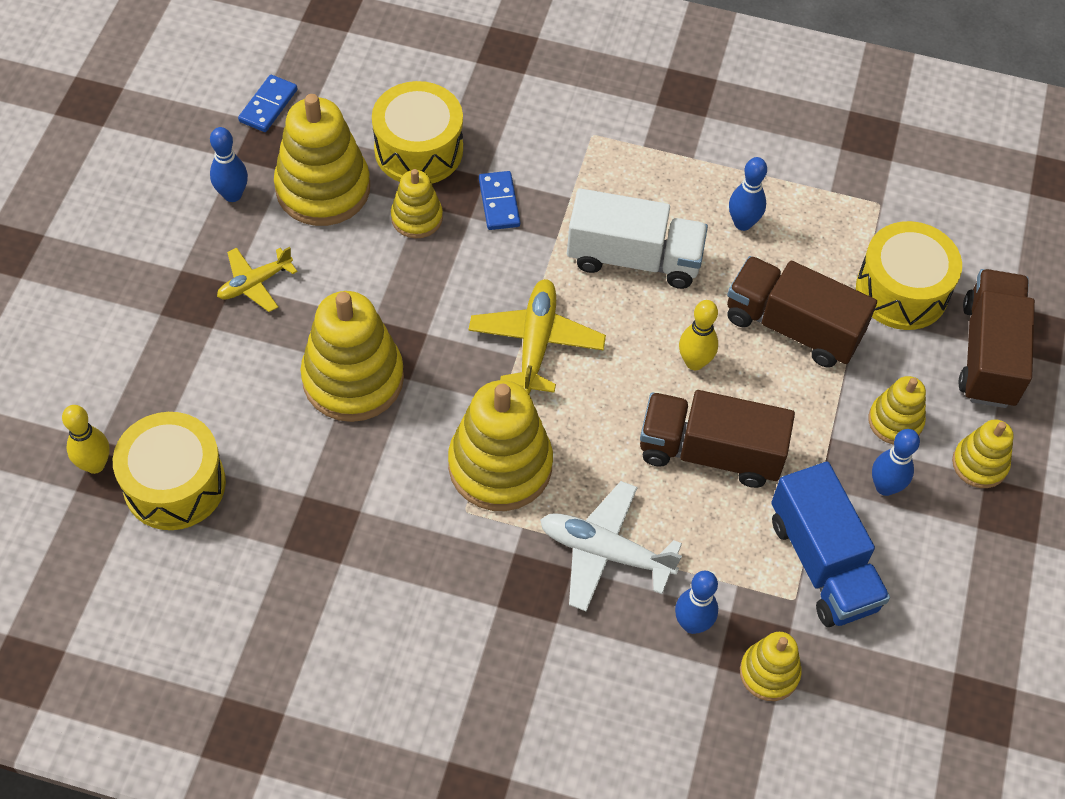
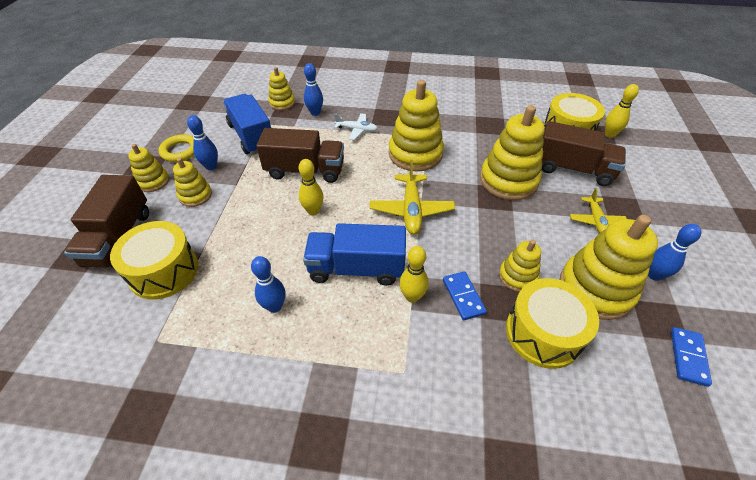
camera: 175 degrees right, 10 degrees down
yellow plane [217,247,297,312] -> yellow plane turned 135 degrees clockwise [570,188,627,233]
white plane [540,481,682,612] -> white plane [334,113,378,140], size x0.63
white truck [567,188,708,289] -> blue truck [303,223,406,286]
brown truck [727,256,877,368] -> brown truck moved to [542,121,626,186]
none -> yellow ring [159,134,194,162]
none -> yellow bowling pin [399,246,429,303]

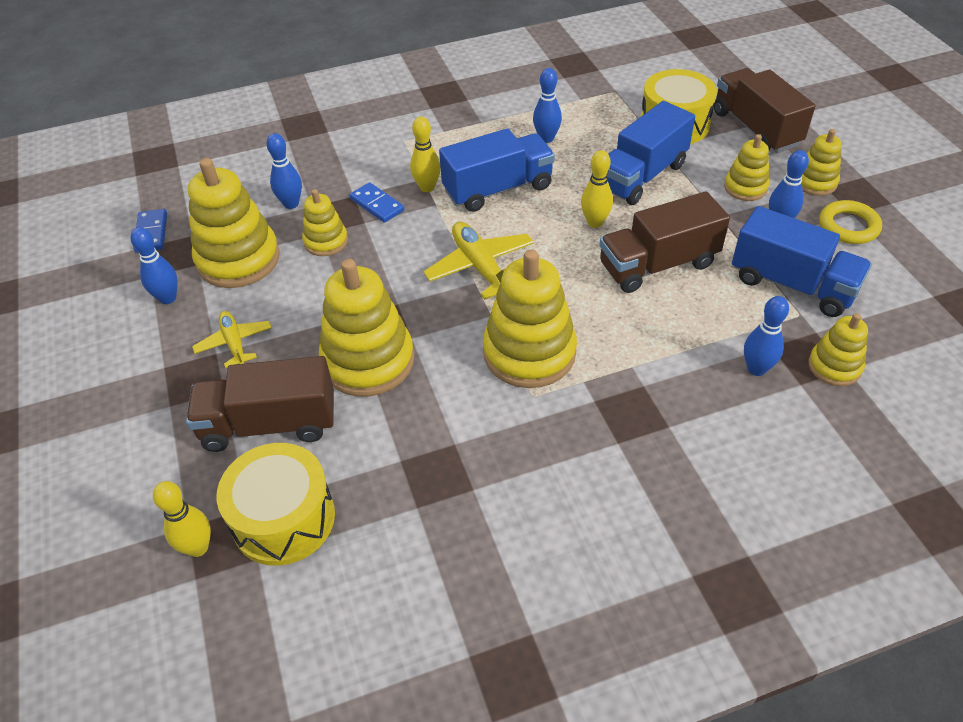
camera: 155 degrees right, 0 degrees up
white plane [334,113,378,140] -> none
yellow drum [506,278,599,369] -> blue bowling pin [266,133,302,209]
none -> blue truck [607,101,695,205]

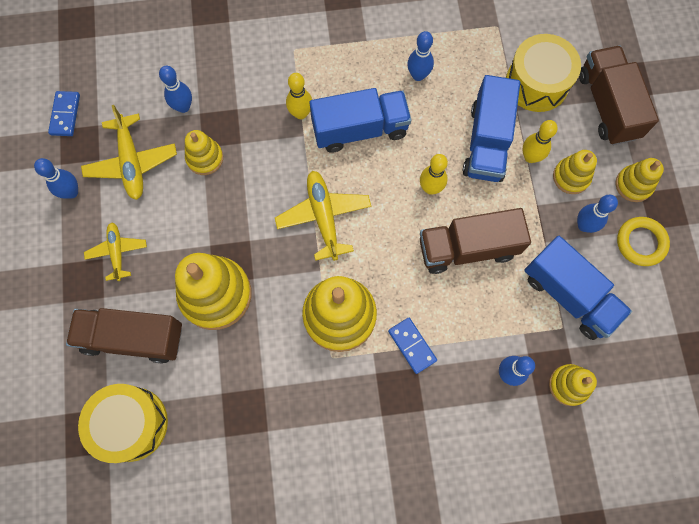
camera: 10 degrees right, 25 degrees up
yellow bowling pin [153,481,211,557] -> yellow bowling pin moved to [522,120,558,163]
yellow stacking toy [188,158,280,288] -> yellow plane [81,105,177,200]
blue domino [350,182,404,223] -> blue domino moved to [388,318,437,374]
blue truck [607,101,695,205] -> blue truck turned 45 degrees counterclockwise [463,75,520,182]

